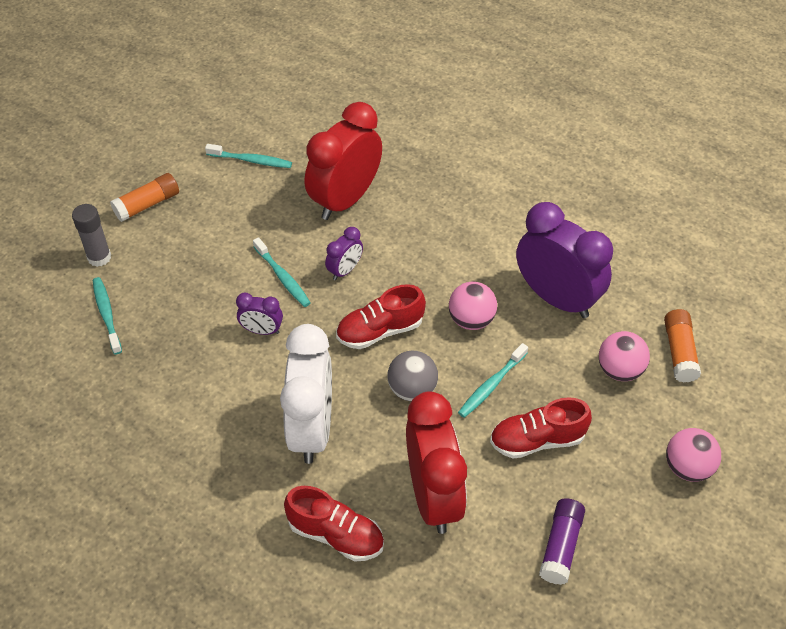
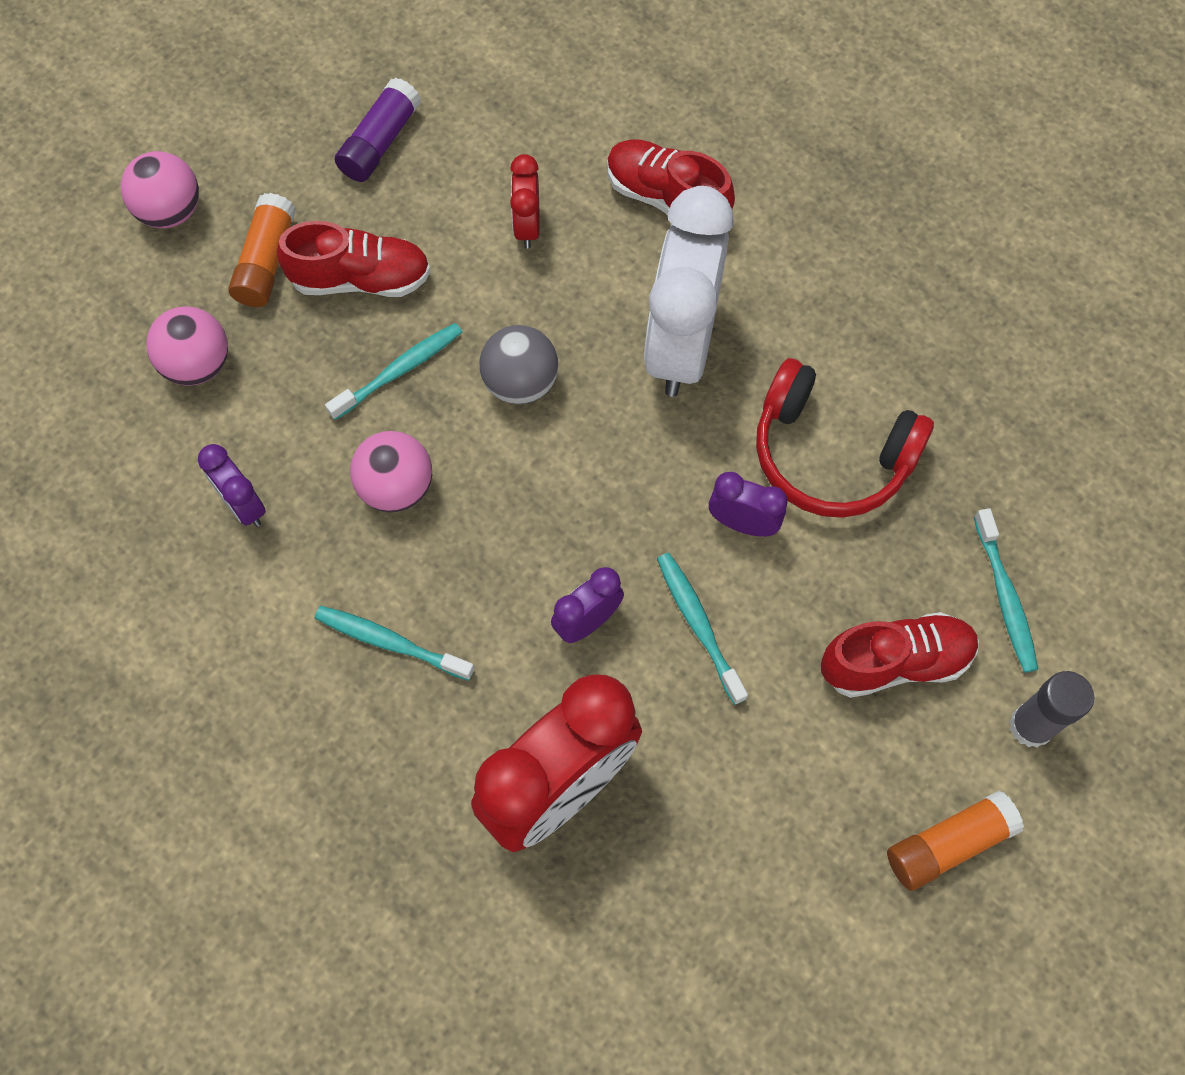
camera: 170 degrees left, 15 degrees up
turquoise toothbrush [205,144,292,168] -> turquoise toothbrush moved to [315,606,474,681]
red shoe [336,284,426,349] -> red shoe moved to [821,612,979,698]
red clock [406,391,467,534] -> red clock [510,154,540,249], size x0.46
purple clock [516,202,613,318] -> purple clock [198,444,266,527], size x0.46
orange glue stick [664,309,701,383] -> orange glue stick moved to [228,193,296,307]
none -> red headphones [756,358,934,518]

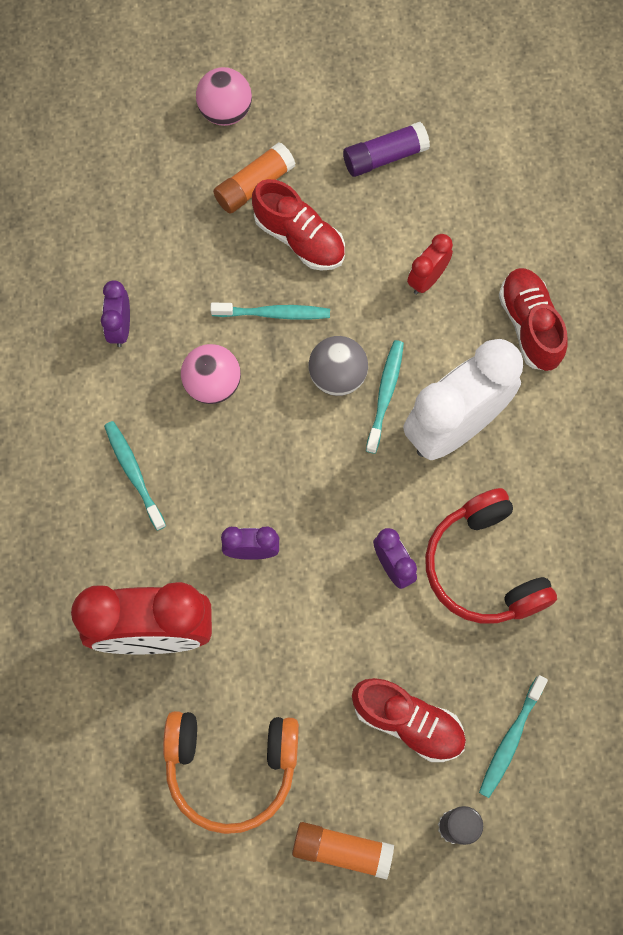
camera: 40 degrees right, 5 degrees up
pink ball [146,306,228,386] -> none
turquoise toothbrush [657,553,748,705] -> turquoise toothbrush moved to [366,340,404,454]
none -> orange headphones [163,711,299,834]

